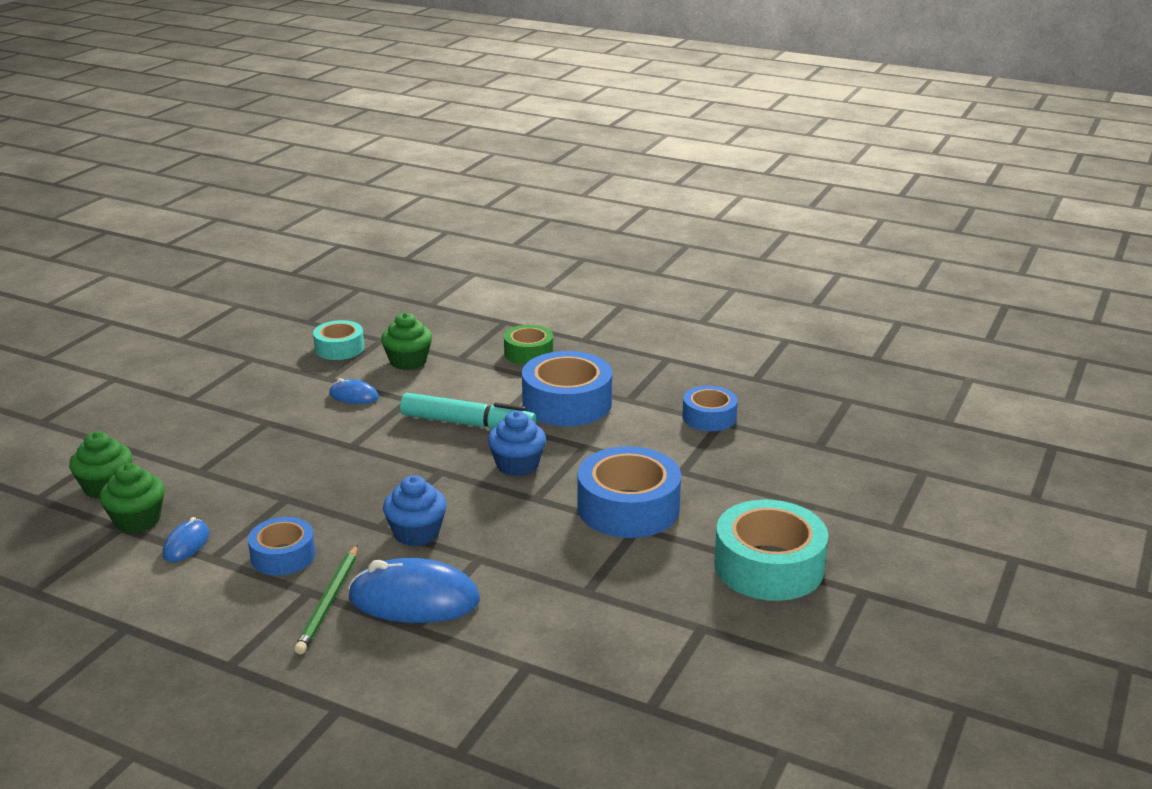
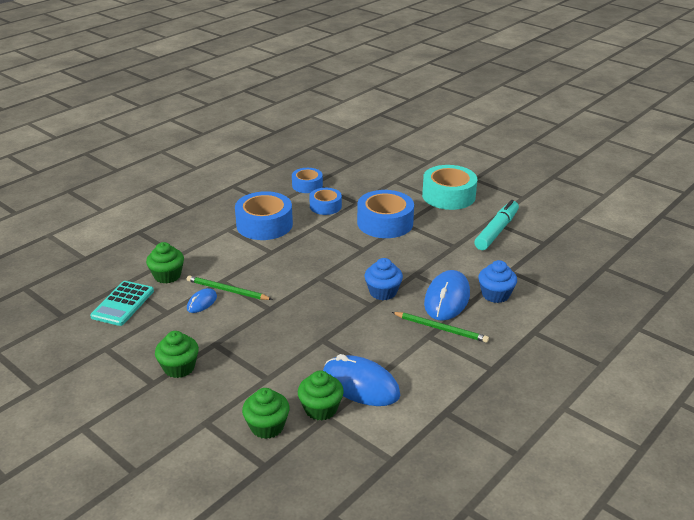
camera: 75 degrees left, 5 degrees up
blue mouse [163,517,209,562] -> blue mouse [323,354,400,406], size x1.97
blue tape [248,517,316,576] -> blue tape moved to [309,188,342,215]
turquoise tape [313,320,364,360] -> turquoise calculator [90,281,154,326]
turquoise marker [400,393,537,430] -> turquoise marker moved to [474,200,519,250]
blue cupcake [488,411,546,476] -> blue cupcake moved to [478,260,517,303]
green tape [504,325,553,365] -> none
none -> green cupcake [155,331,199,378]
none -> green pencil [187,275,273,300]

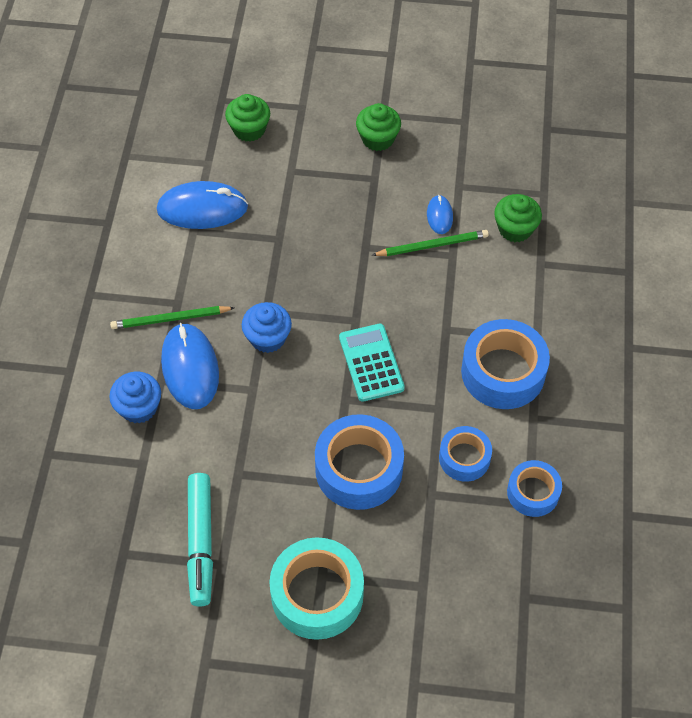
camera: 145 degrees right, 25 degrees up
turquoise calculator [90,281,154,326] -> turquoise calculator moved to [339,323,405,402]
green cupcake [298,370,344,421] -> none

